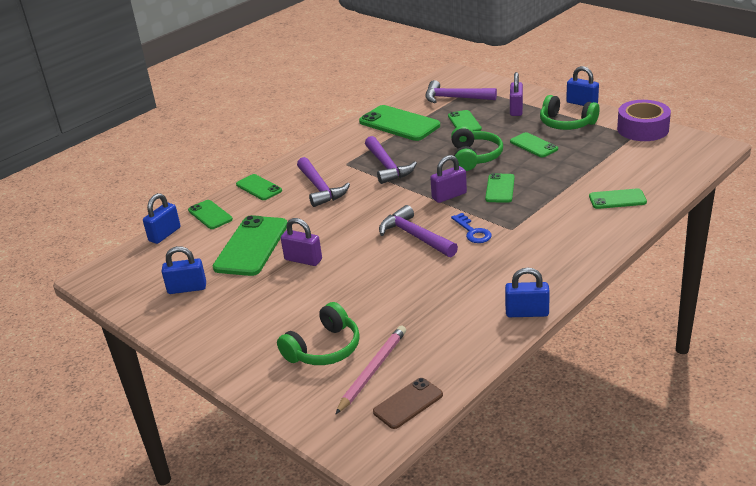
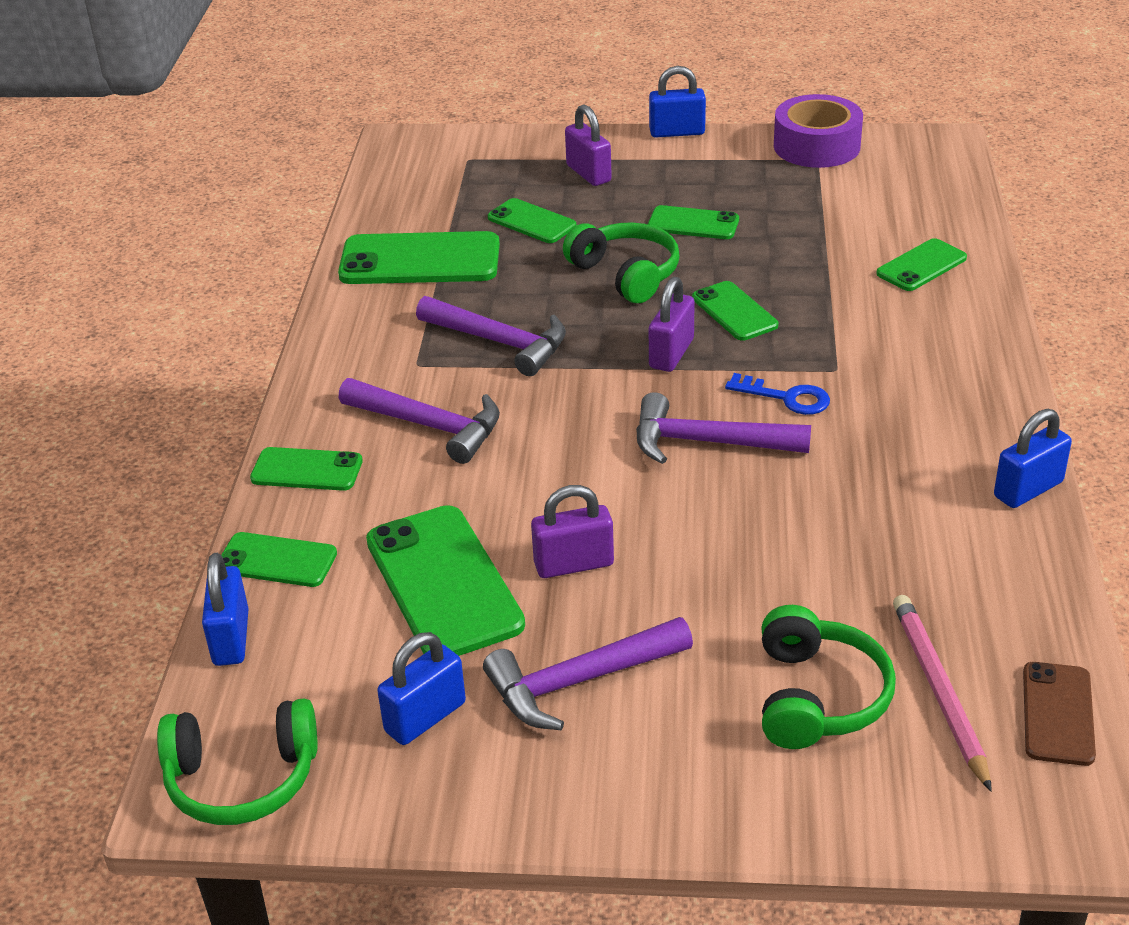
camera: 40 degrees left, 5 degrees up
purple hammer [425,80,497,103] -> purple hammer moved to [483,617,693,730]
green headphones [540,95,599,130] -> green headphones moved to [157,698,317,825]

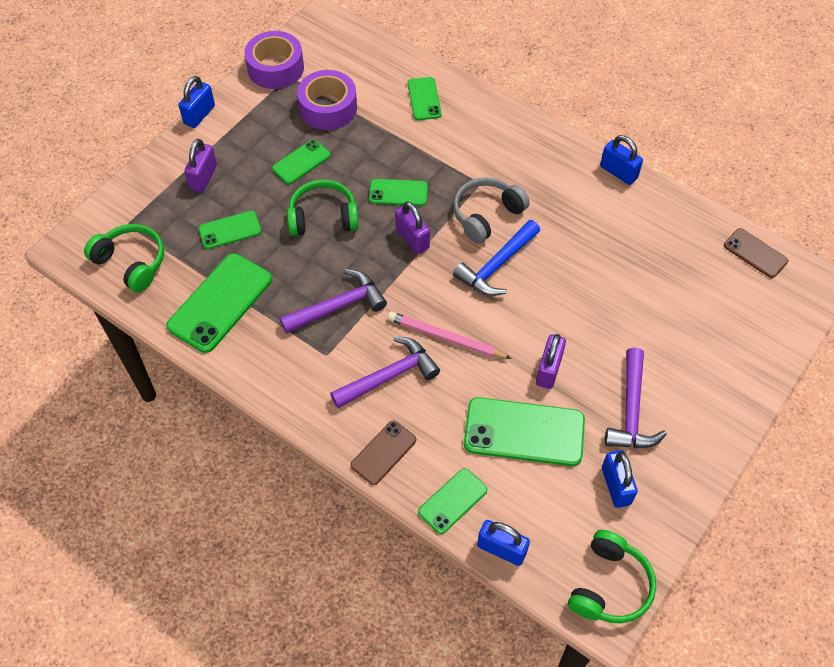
camera: 60 degrees left, 20 degrees up
green phone [250,447,363,491] -> brown phone [351,421,416,485]
purple padlock [565,104,612,186] -> purple padlock turned 75 degrees counterclockwise [184,139,217,192]
purple hammer [636,392,811,464] -> blue hammer [453,220,540,296]
blue key [725,373,830,415] -> grey headphones [453,177,530,244]
green headphones [762,605,896,749] -> green headphones moved to [84,224,164,292]
pink pencil [893,595,992,791] -> pink pencil moved to [388,312,512,359]
blue padlock [994,409,1072,508] -> blue padlock turned 45 degrees counterclockwise [600,135,643,185]
none -> purple tape [297,70,357,130]

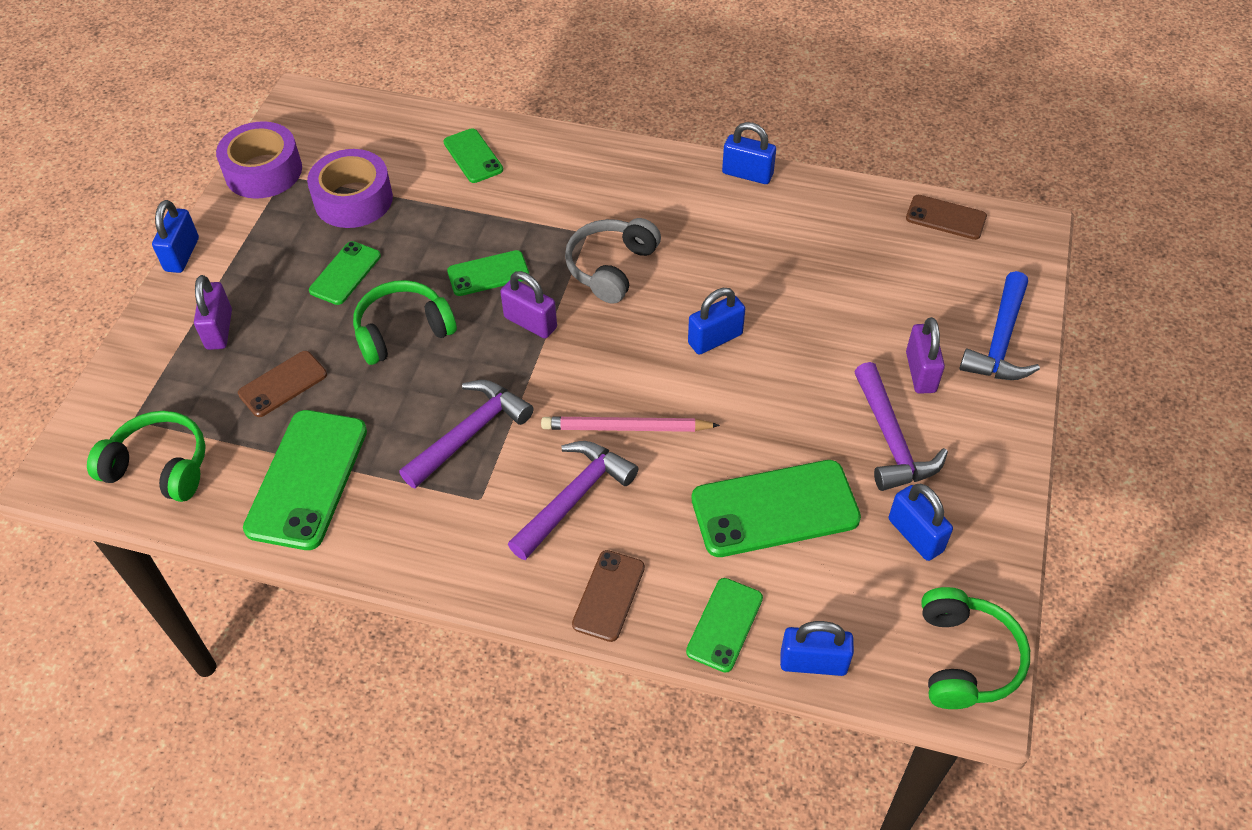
camera: 20 degrees left, 5 degrees down
green phone [198,211,261,249] -> brown phone [238,351,327,417]
blue hammer [453,220,540,296] -> blue hammer moved to [959,271,1040,380]
purple padlock [536,334,566,389] -> purple padlock moved to [906,317,945,394]
none -> blue padlock [688,288,745,355]

